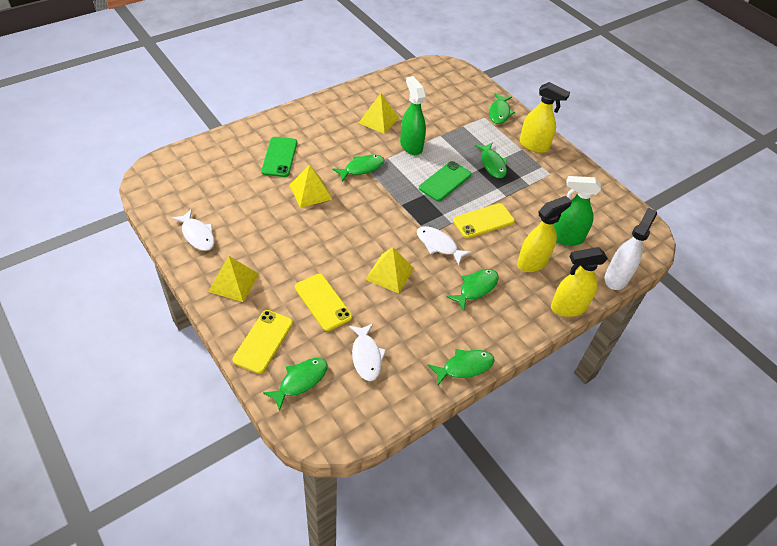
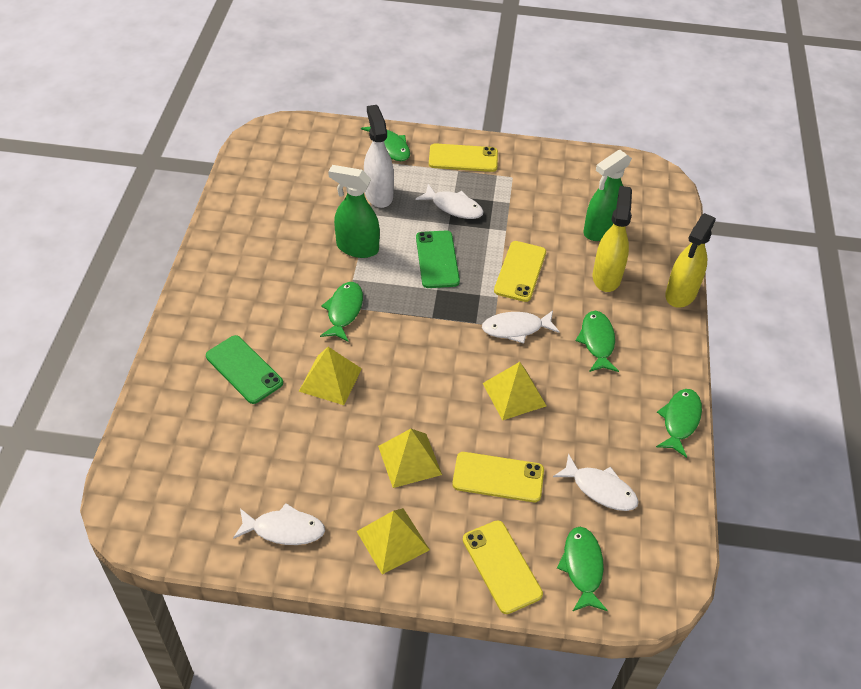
camera: 45 degrees left, 0 degrees up
yellow pyramid [359,93,399,134] -> yellow pyramid moved to [378,429,442,488]
green fish [475,142,507,178] -> white fish [415,184,484,219]
yellow spray bottle [520,82,570,153] -> yellow phone [429,143,498,172]
white spray bottle [605,208,657,290] -> white spray bottle moved to [364,105,394,208]

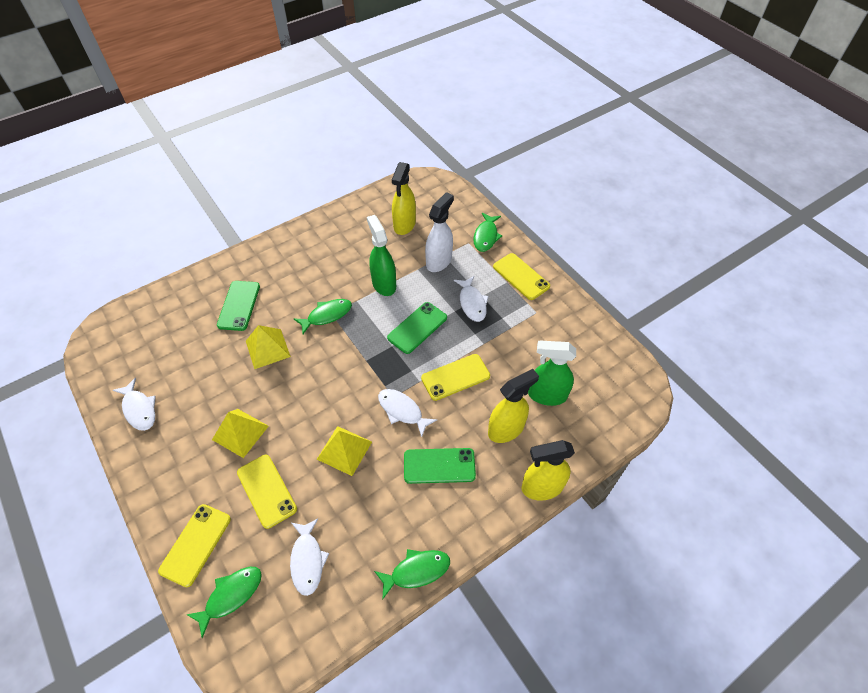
camera: 50 degrees right, 5 degrees up
yellow pyramid [357,508,430,574] -> none
green fish [576,311,619,372] -> green phone [404,448,476,484]
none -> yellow spray bottle [392,162,416,235]

